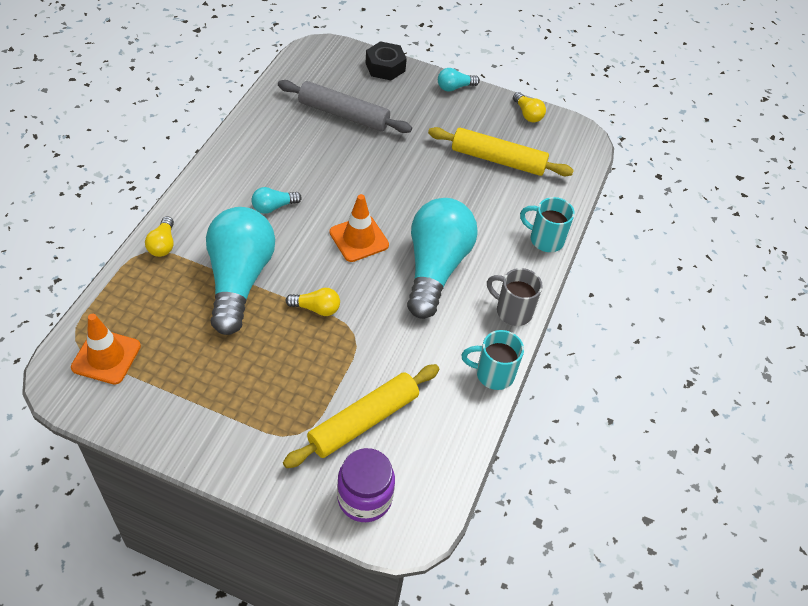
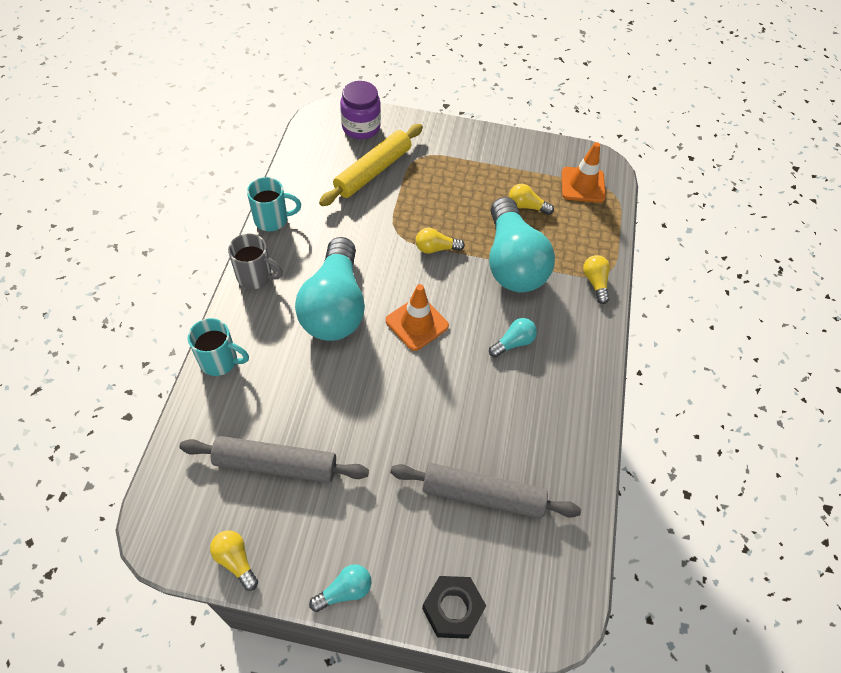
camera: 170 degrees right, 5 degrees up
yellow rolling pin [428,127,574,176] -> grey rolling pin [179,436,369,483]
none -> yellow light bulb [509,184,554,215]

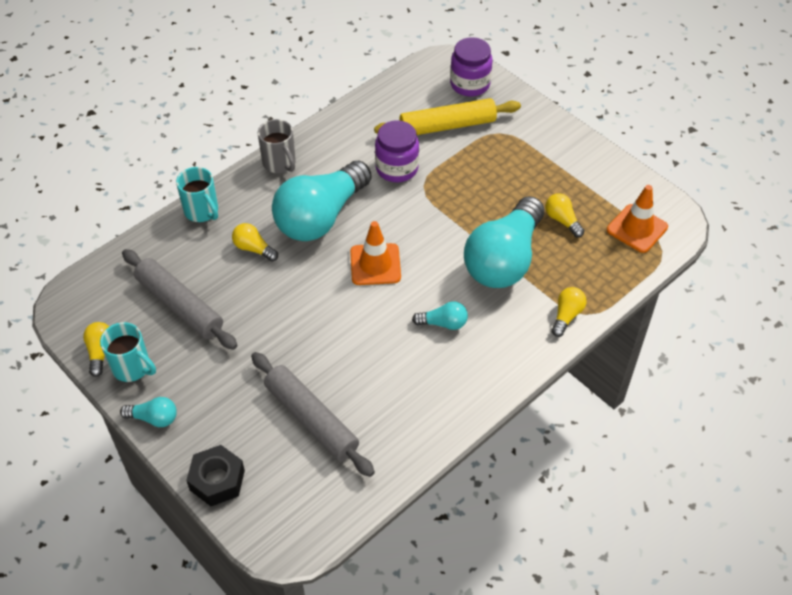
camera: 40 degrees right, 5 degrees down
turquoise mug [247,177,301,231] -> turquoise mug moved to [100,322,156,382]
yellow light bulb [416,228,465,254] -> yellow light bulb moved to [232,223,278,262]
none -> purple jar [375,120,419,182]

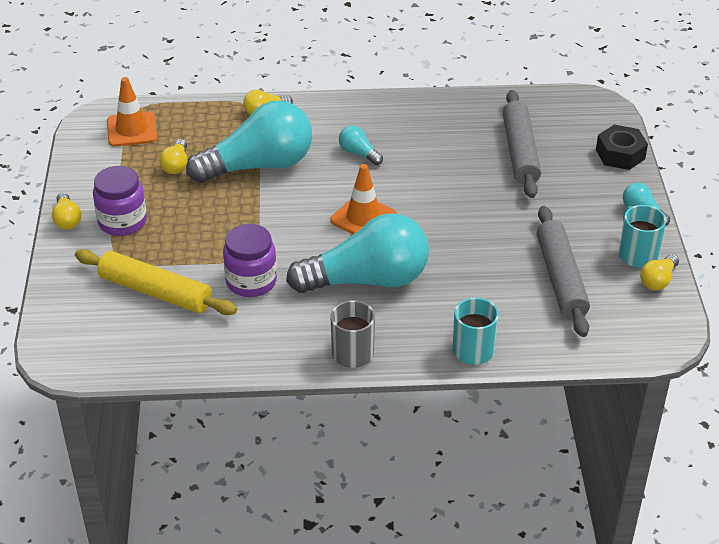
camera: 140 degrees left, 10 degrees down
yellow light bulb [232,223,278,262] -> yellow light bulb moved to [52,192,81,230]
purple jar [450,37,492,96] -> purple jar moved to [93,166,147,236]

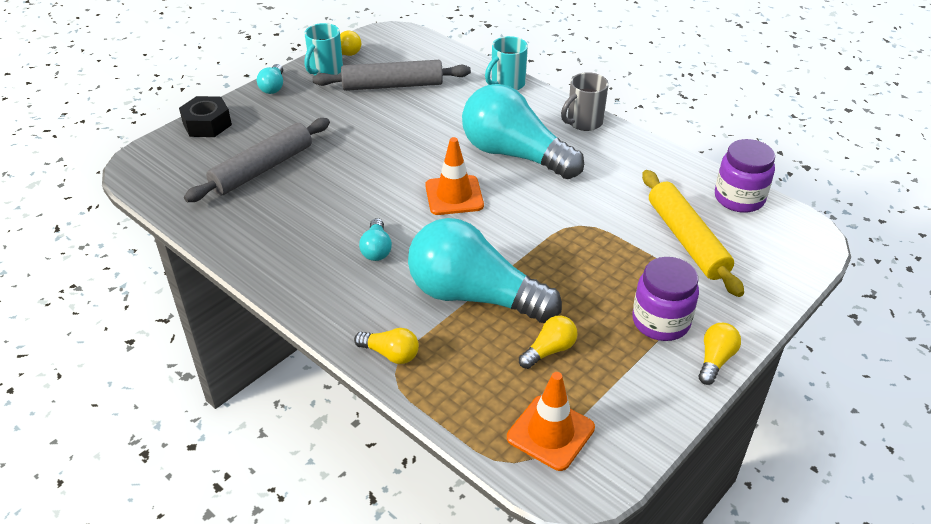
camera: 135 degrees left, 0 degrees up
purple jar [223,224,277,297] -> purple jar moved to [715,139,775,213]
grey rolling pin [537,206,590,337] -> grey rolling pin turned 45 degrees clockwise [312,60,471,91]

